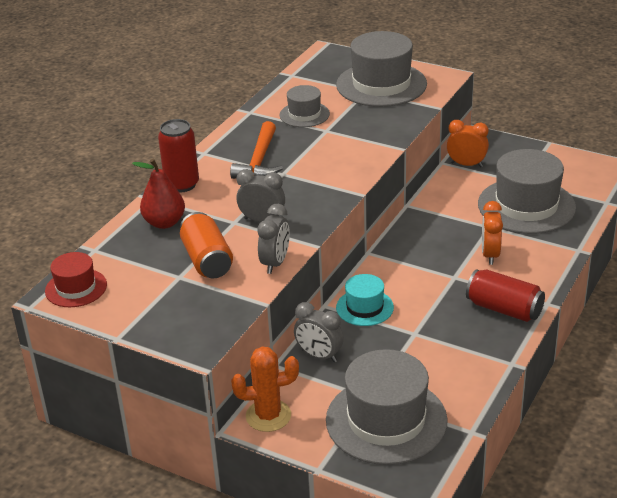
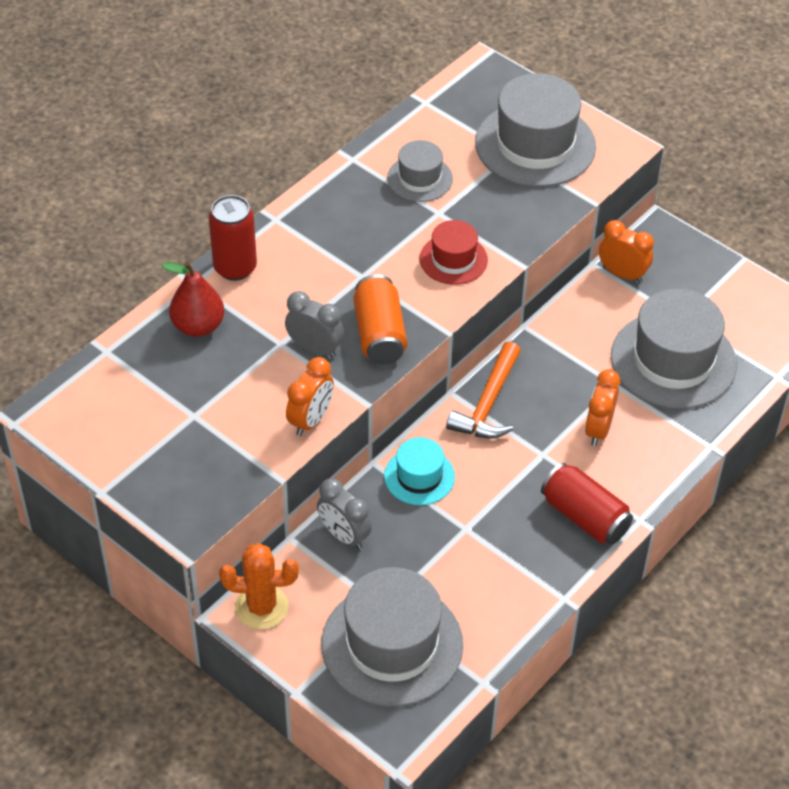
camera: 10 degrees right, 15 degrees up
red hat [45,252,107,307] -> red hat moved to [420,220,488,285]
orange can [180,212,233,278] -> orange can moved to [353,274,407,364]
orange hammer [230,121,283,179] -> orange hammer moved to [446,341,521,439]
grey clock [257,204,290,274] -> orange clock [286,357,334,436]

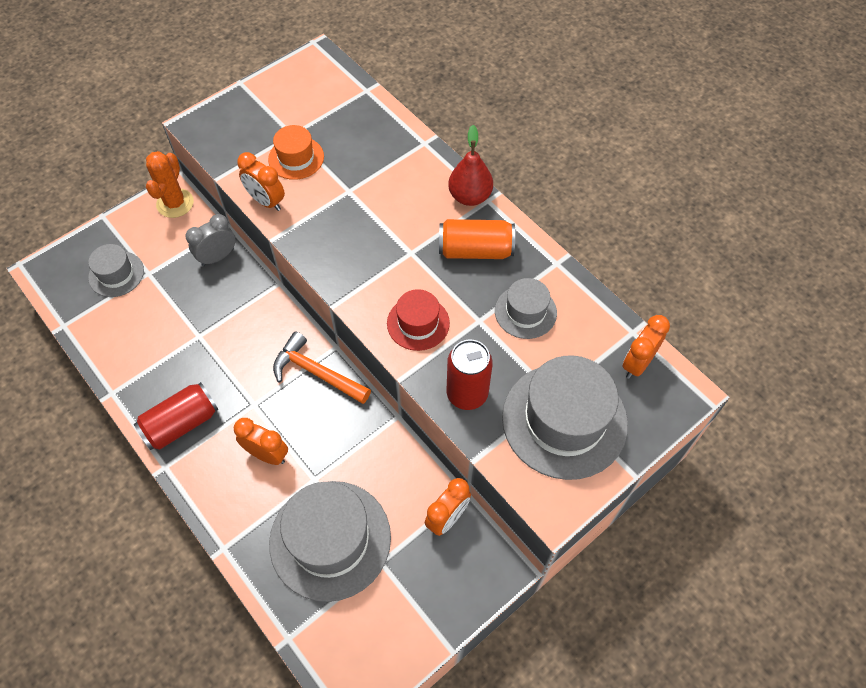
camera: 100 degrees right, 10 degrees up
red pear [162,262,224,337] -> red pear moved to [448,125,493,206]
red can [209,195,257,281] -> red can moved to [446,340,493,410]
grey clock [285,291,344,358] -> none
grey hat [321,567,463,707] -> grey hat [88,244,144,297], size x0.53
orange can [353,274,407,364] -> orange can moved to [439,219,515,259]
turquoise hat [384,437,455,505] -> none
none -> orange hat [268,125,324,180]
none -> orange clock [622,315,670,379]

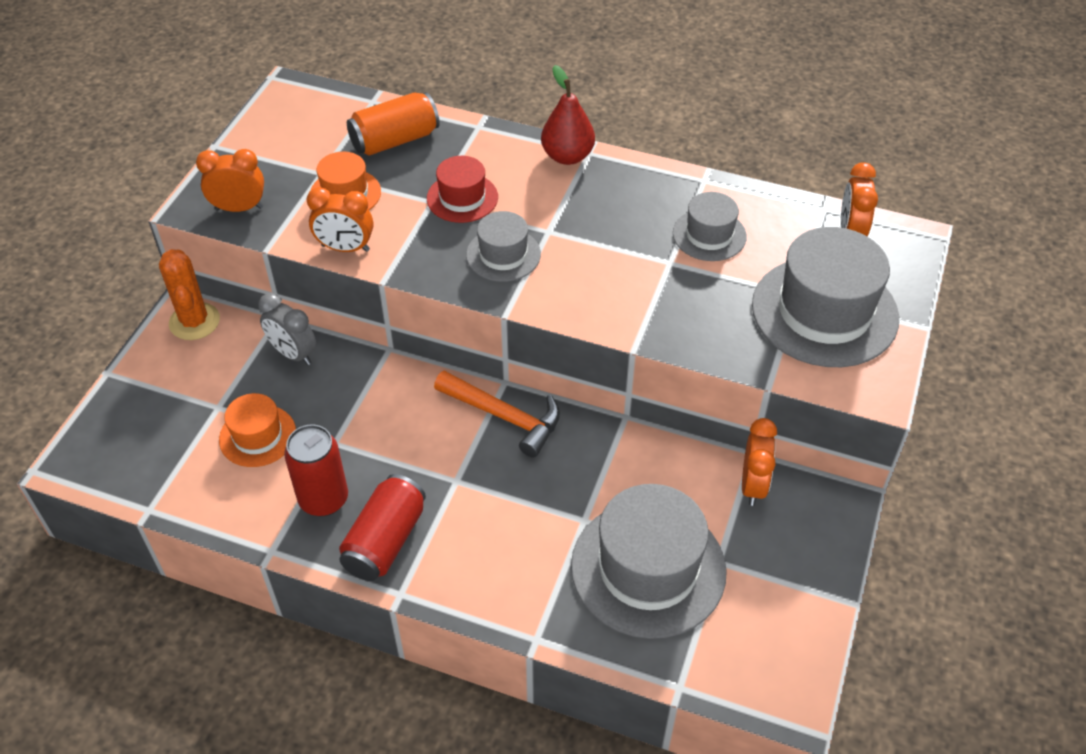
camera: 30 degrees left, 10 degrees down
grey hat [88,244,144,297] -> grey hat moved to [466,211,541,282]
grey clock [185,214,236,266] -> grey clock turned 75 degrees counterclockwise [258,293,316,365]
orange clock [234,418,288,465] -> orange clock moved to [196,149,264,212]
orange hammer [273,331,371,404] -> orange hammer turned 150 degrees counterclockwise [434,371,560,458]
red hat [387,289,450,351] -> red hat moved to [427,156,498,223]
orange can [439,219,515,259] -> orange can moved to [347,92,440,156]
red can [446,340,493,410] -> red can moved to [284,425,348,516]
none -> orange hat [219,393,296,467]

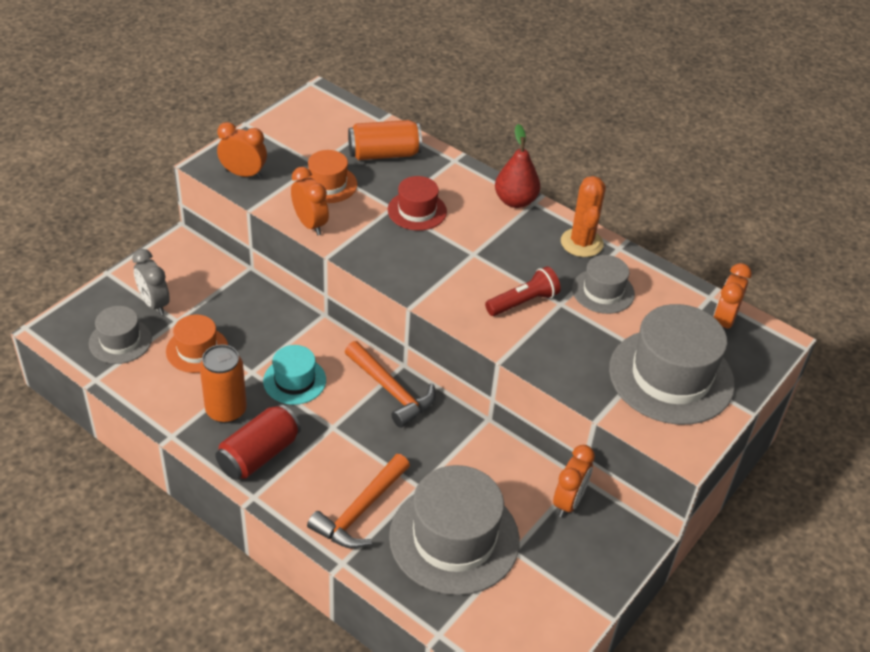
camera: 15 degrees right, 5 degrees down
orange cactus [159,249,220,340] -> orange cactus moved to [561,176,606,257]
grey clock [258,293,316,365] -> grey clock moved to [132,249,170,315]
red can [284,425,348,516] -> orange can [200,344,247,423]
orange clock [307,187,373,252] -> orange clock turned 150 degrees counterclockwise [291,167,329,235]
grey hat [466,211,541,282] -> grey hat moved to [89,306,152,364]
none -> turquoise hat [263,345,326,405]
none -> orange hammer [307,454,410,549]
none -> red flashlight [485,266,561,316]

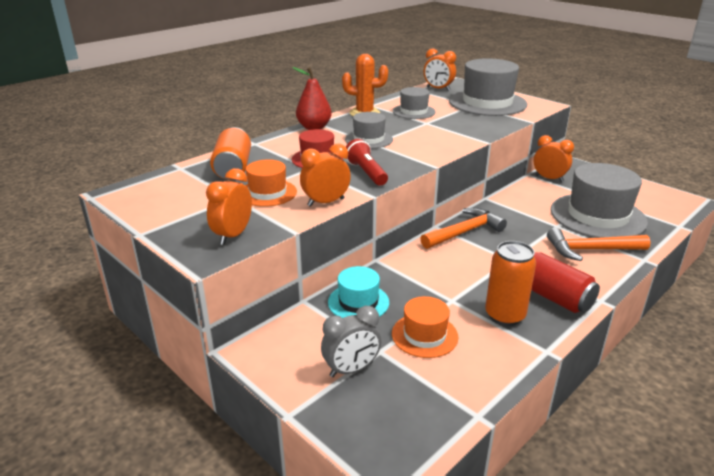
camera: 80 degrees left, 15 degrees down
grey hat [89,306,152,364] -> grey hat moved to [345,112,393,149]
turquoise hat [263,345,326,405] -> turquoise hat moved to [328,266,389,318]
orange hammer [307,454,410,549] -> orange hammer turned 135 degrees clockwise [547,228,651,261]
red flashlight [485,266,561,316] -> red flashlight moved to [346,139,388,186]

